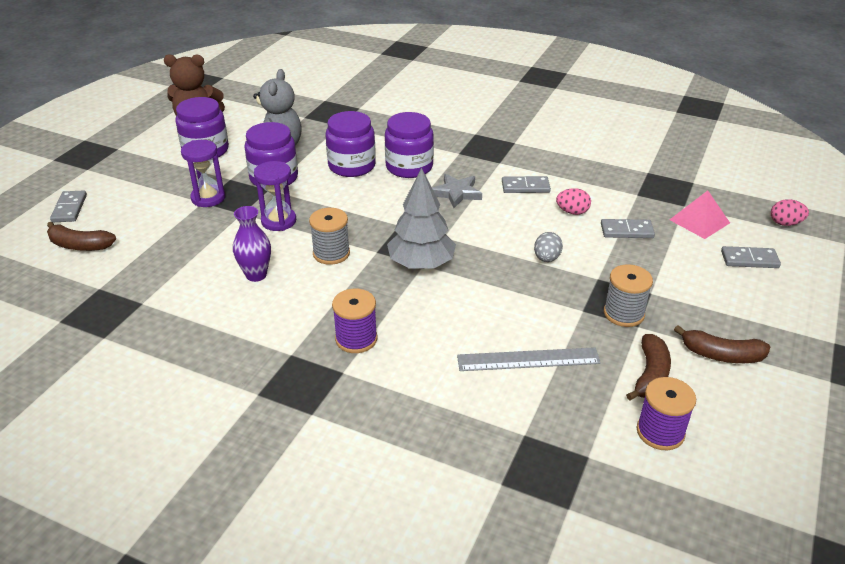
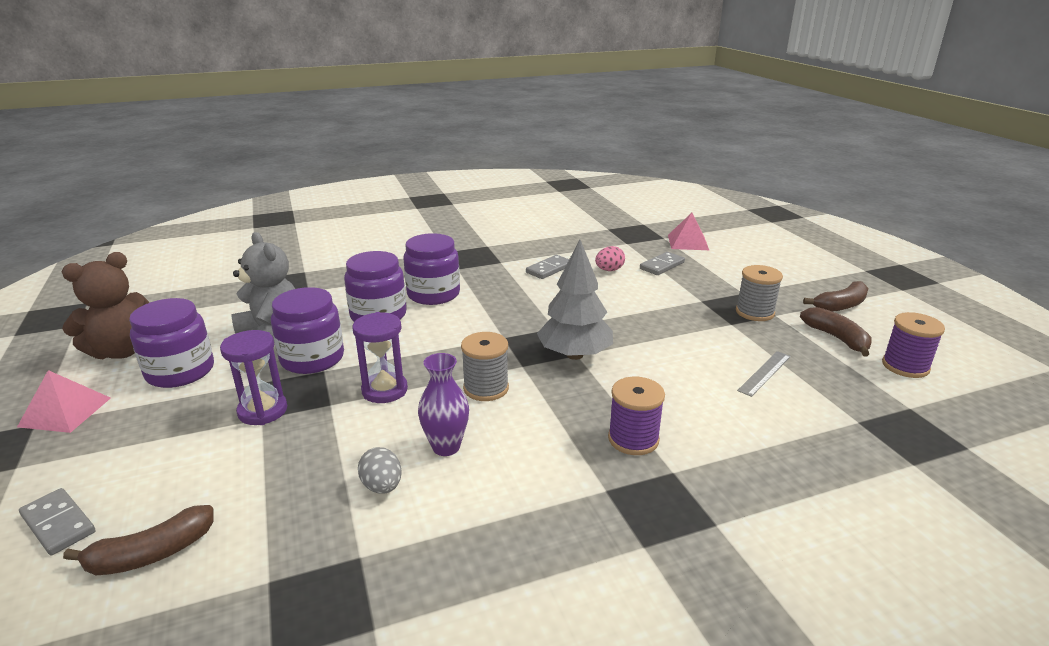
camera: 45 degrees left, 10 degrees down
grey star [432,174,482,208] -> none
grey ruler [457,347,601,371] -> grey ruler [737,351,791,397], size x0.66
grey egg [534,232,563,262] -> grey egg moved to [358,447,402,494]
grey domino [721,246,781,268] -> none
pink egg [771,199,809,226] -> none
none -> pink pyramid [17,370,111,433]

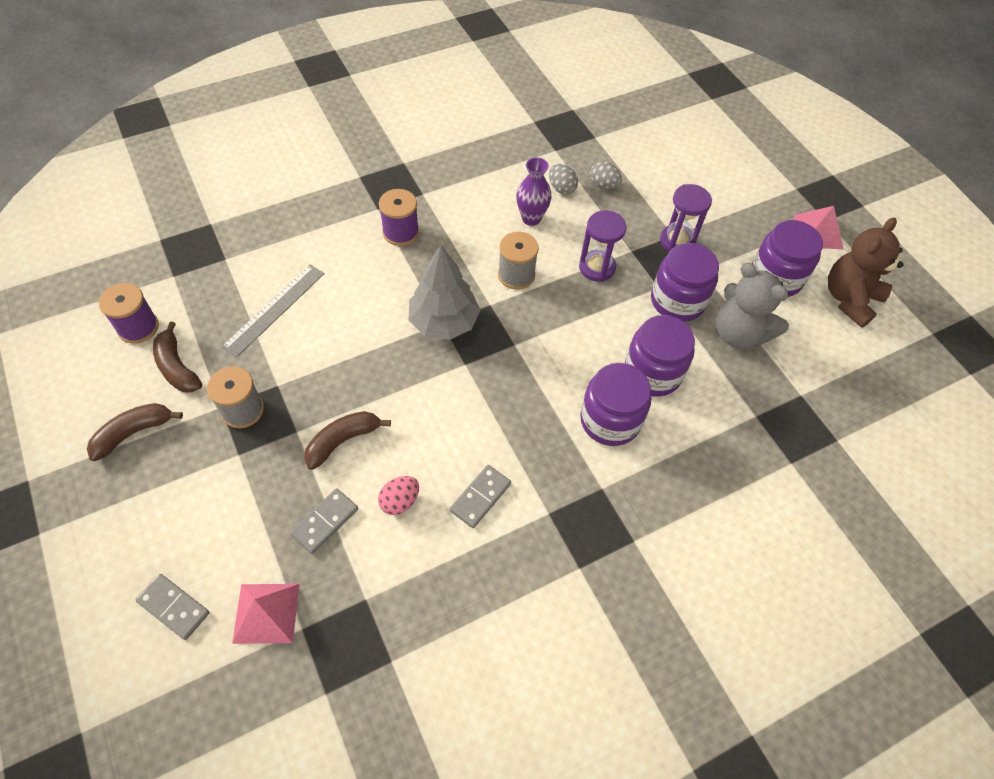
camera: 170 degrees right, 30 degrees up
grey domino [19,488,95,555] -> grey domino moved to [136,574,210,640]
brown banana [63,505,214,575] -> brown banana moved to [304,411,391,470]
grey ruler [737,351,791,397] -> grey ruler [221,264,325,357], size x1.52
none -> grey egg [590,161,622,189]

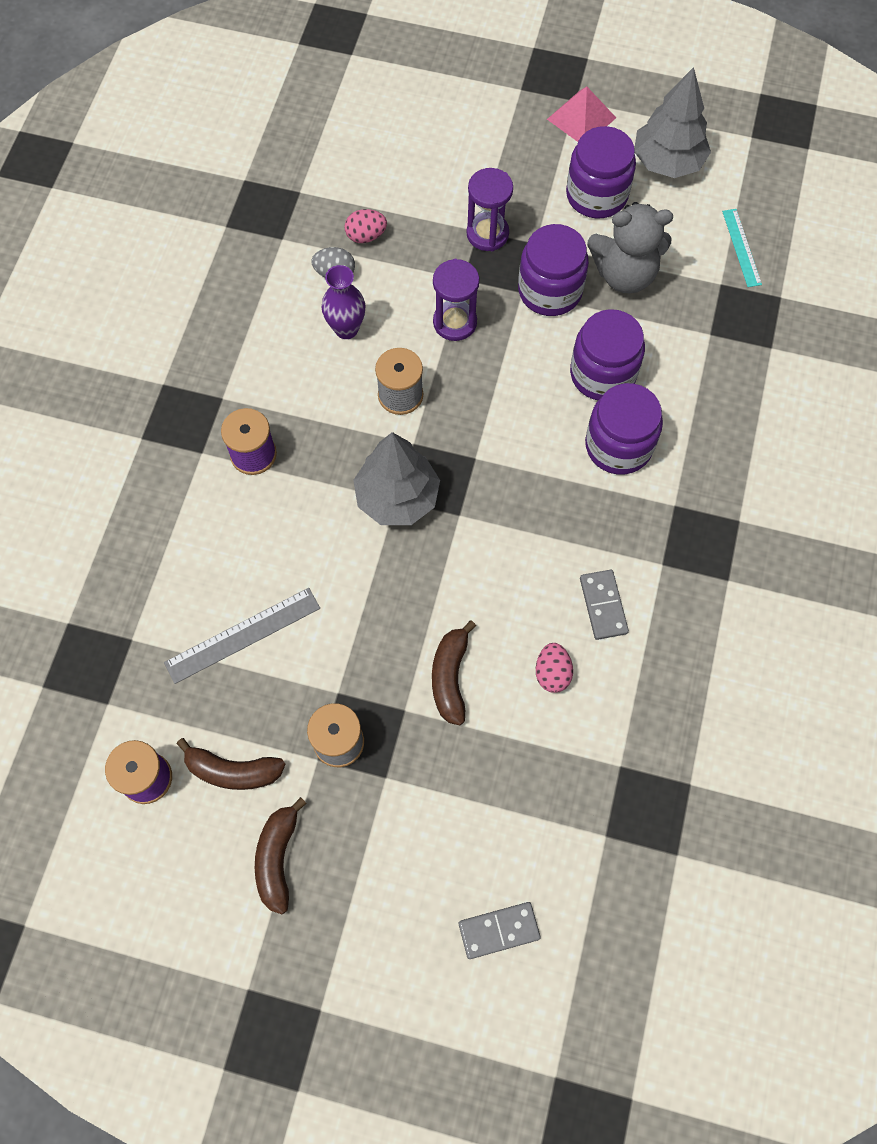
camera: 45 degrees left, 10 degrees up
grey ruler [221,264,325,357] -> grey ruler turned 75 degrees clockwise [164,588,320,684]
pink pyramid [232,584,299,644] -> none
grey domino [290,488,358,554] -> none
grey egg [590,161,622,189] -> pink egg [344,209,387,243]
brown teddy bear [828,217,903,328] -> grey tree [634,67,711,178]
none -> turquoise ruler [722,209,762,287]

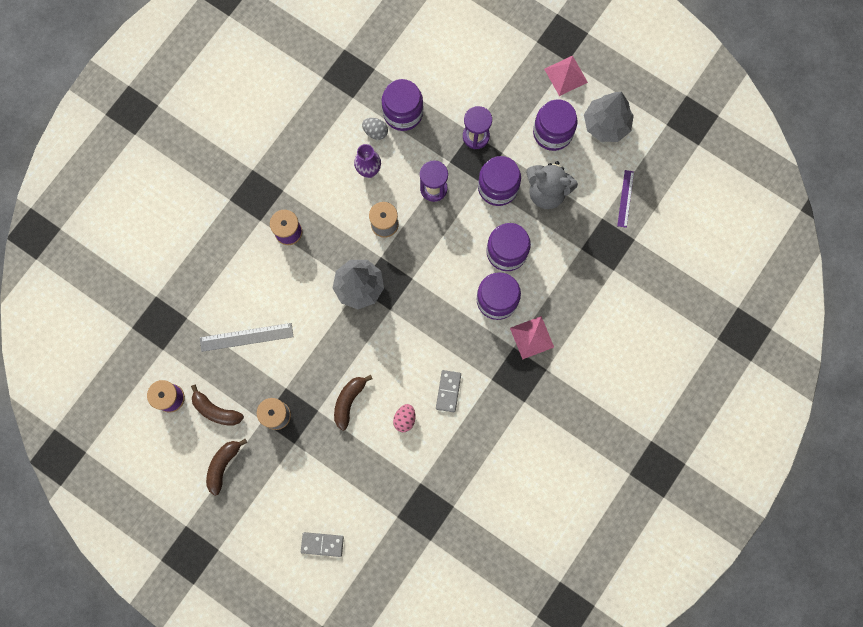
camera: 20 degrees right, 10 degrees up
pink egg [344,209,387,243] -> purple jar [382,79,423,131]
turquoise ruler [722,209,762,287] -> purple ruler [617,170,634,228]
none -> pink pyramid [510,316,554,359]

